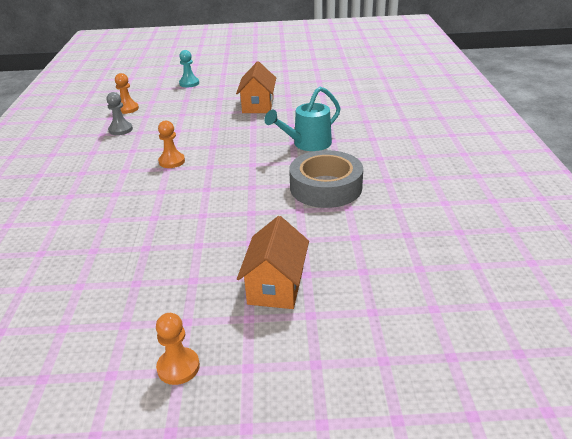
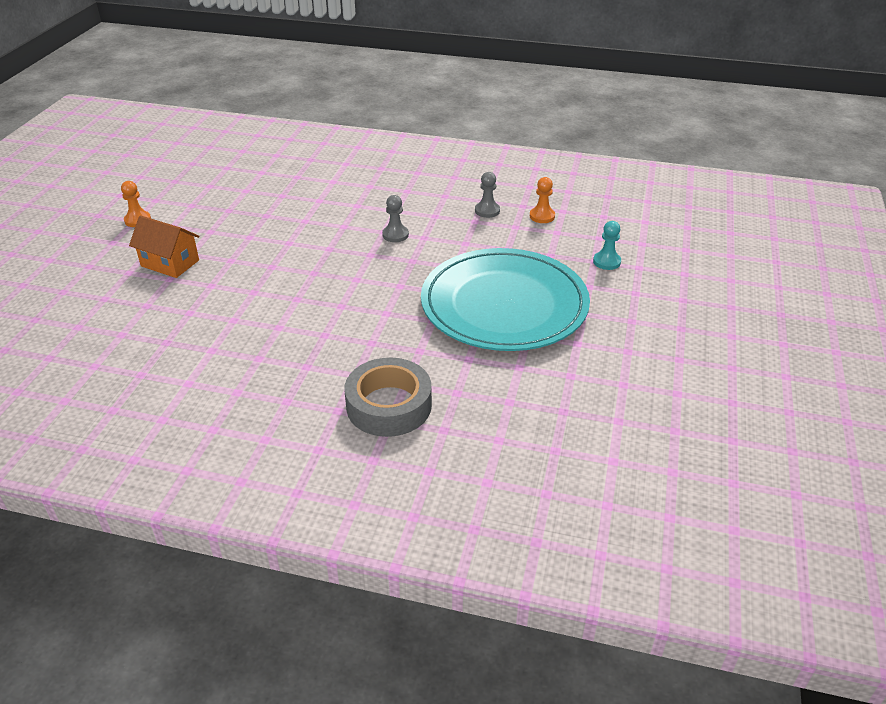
camera: 105 degrees right, 5 degrees up
orange pawn [158,121,185,168] -> grey pawn [382,195,409,242]
orange house [236,61,276,113] -> turquoise plate [421,248,590,351]
turquoise watering can [264,87,341,151] -> none
grey tape [289,150,363,208] -> grey tape moved to [344,358,432,437]

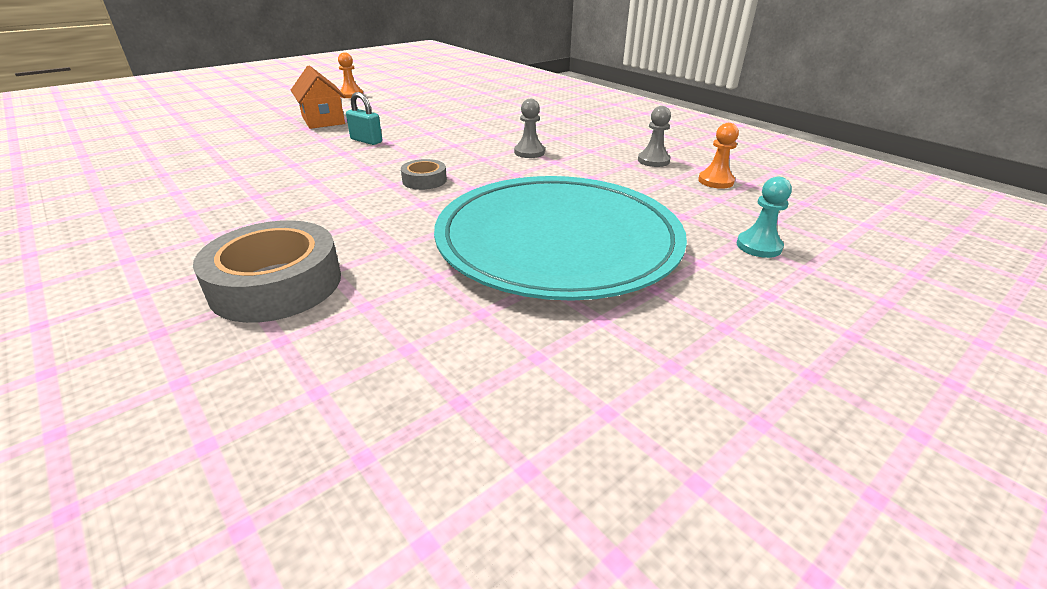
camera: 35 degrees right, 5 degrees down
none -> turquoise padlock [346,92,382,145]
none -> grey tape [401,159,447,190]

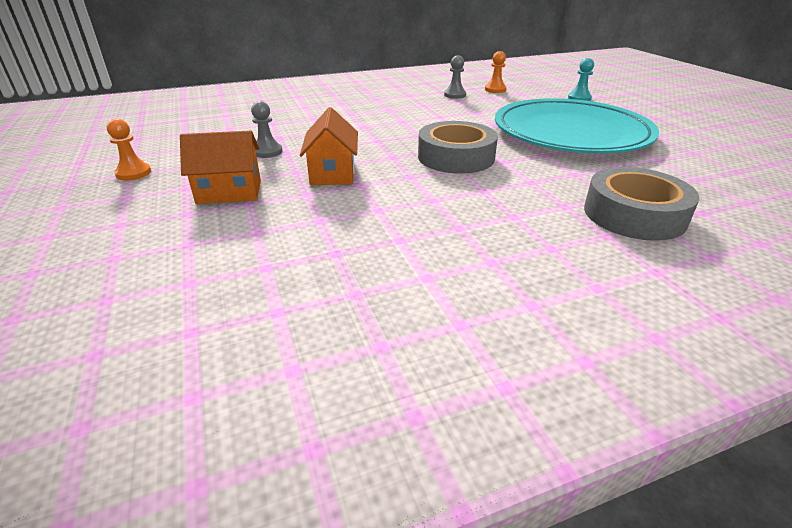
camera: 70 degrees left, 0 degrees up
turquoise padlock [346,92,382,145] -> orange house [300,107,358,185]
grey tape [401,159,447,190] -> grey tape [418,121,498,174], size x1.99
grey pawn [514,99,545,158] -> grey pawn moved to [251,101,283,158]

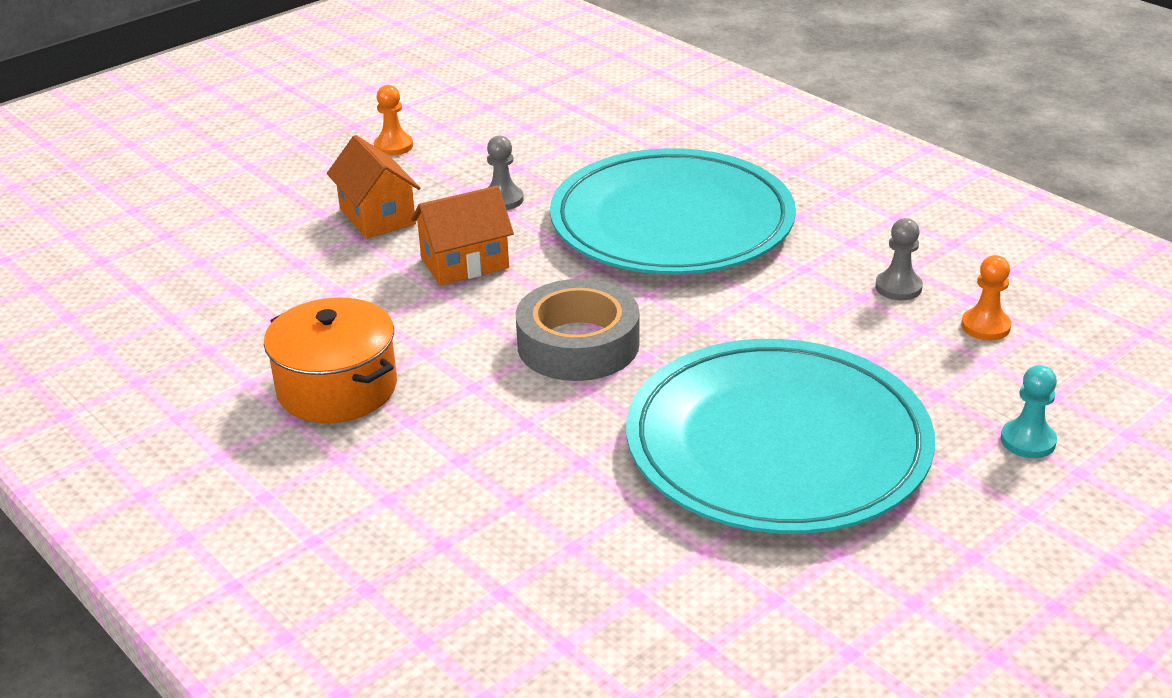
camera: 70 degrees right, 0 degrees up
grey tape [584,167,699,241] -> none
none -> orange pot [264,298,397,423]
none -> turquoise plate [550,148,796,275]

